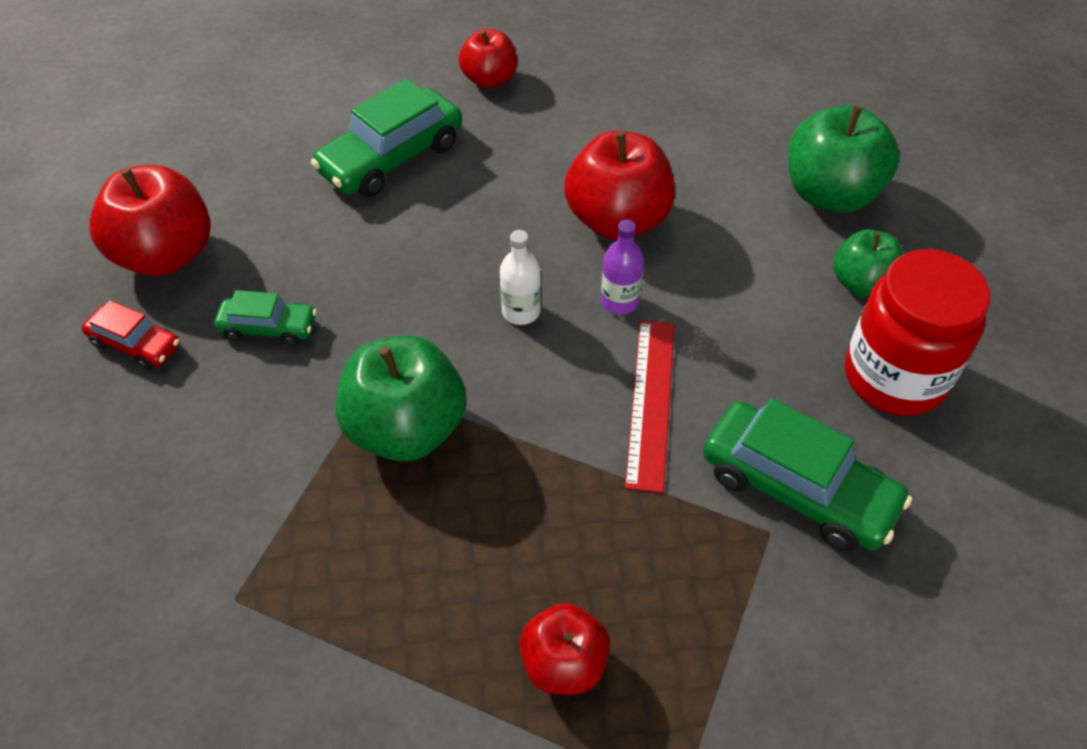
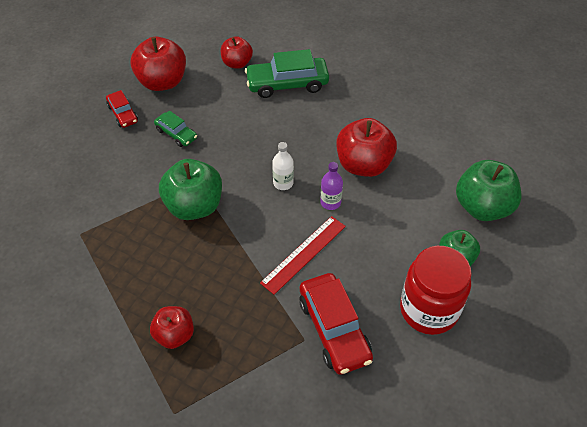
camera: 35 degrees right, 0 degrees up
red apple [458,29,517,89] -> red apple moved to [221,36,253,69]
green car [703,398,912,552] -> red car [299,273,373,375]

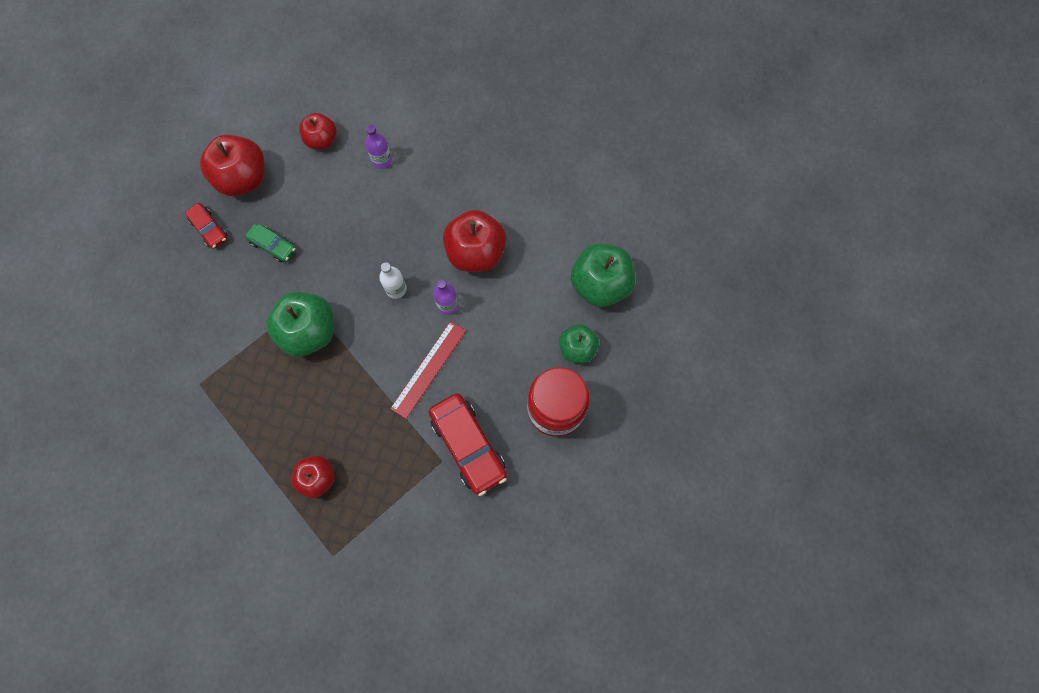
camera: 10 degrees left, 20 degrees up
green car [245,49,329,98] -> purple bottle [365,125,392,169]

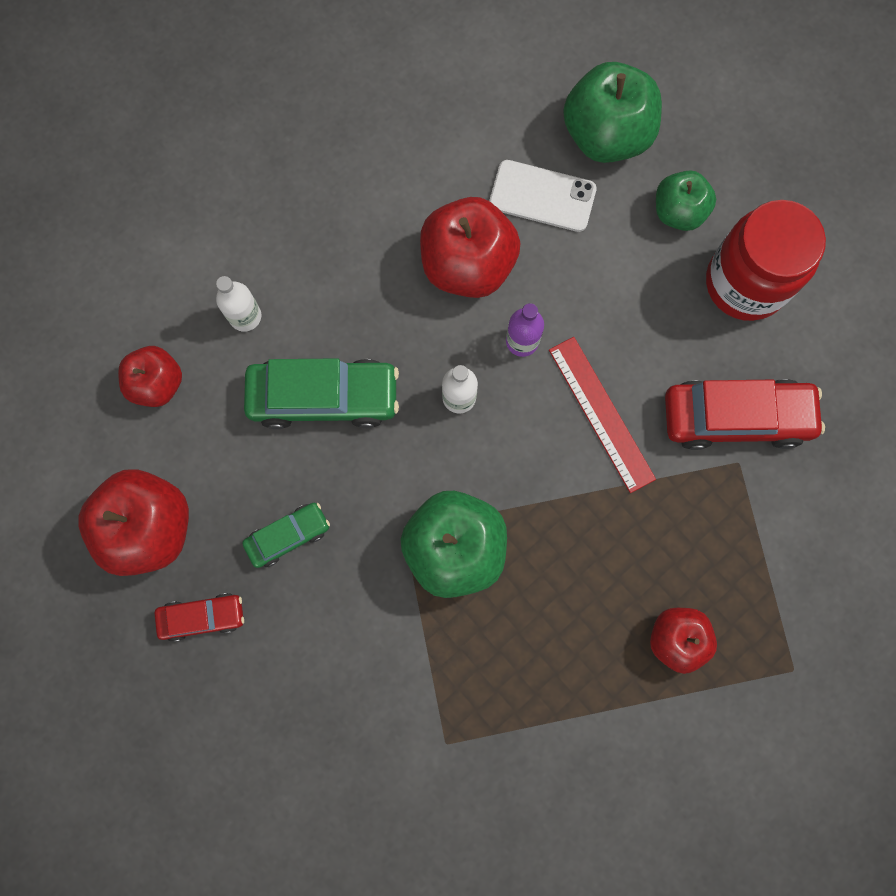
camera: 60 degrees left, 5 degrees up
purple bottle [365,125,392,169] -> white bottle [216,276,261,332]
none -> green car [244,358,399,429]
none -> white phone [490,160,597,232]

